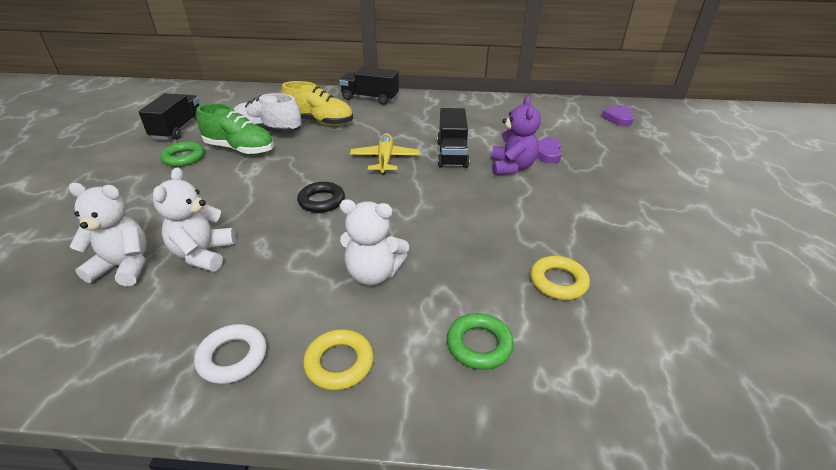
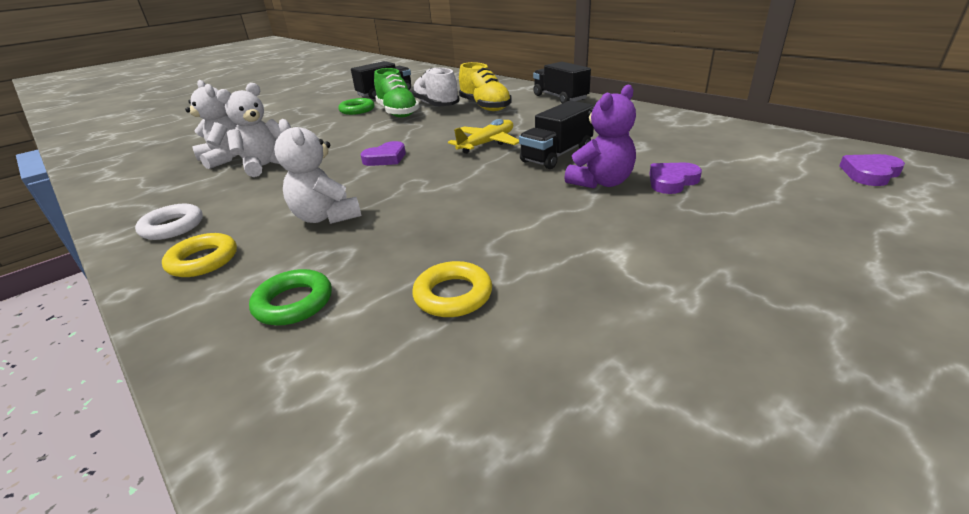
camera: 45 degrees right, 5 degrees down
black ring [297,182,345,213] -> purple heart [361,141,406,166]

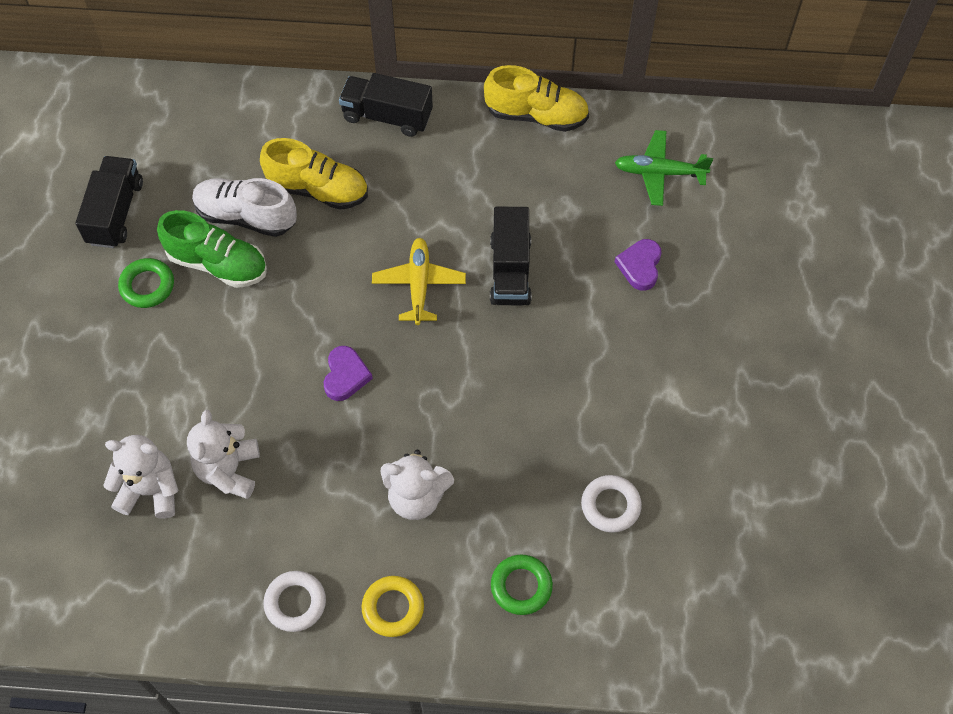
camera: 45 degrees left, 30 degrees up
yellow ring [412,261,492,317] -> white ring [581,475,642,533]
purple teddy bear [564,85,636,189] -> none
purple heart [839,154,905,186] -> none
none -> yellow shoe [484,65,589,132]
none -> green plane [615,130,713,206]

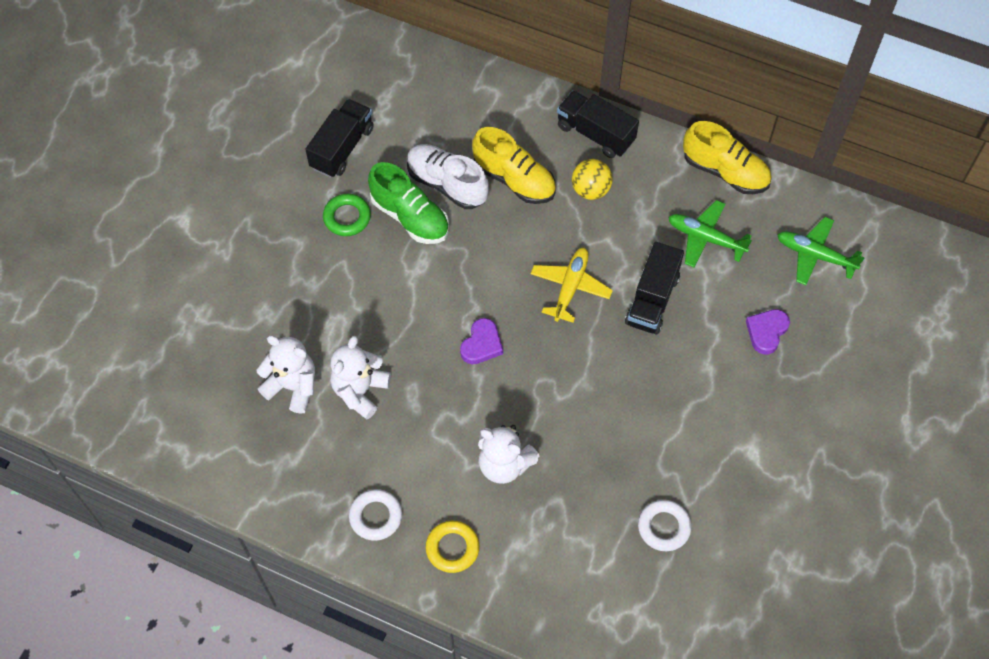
camera: 20 degrees right, 0 degrees up
green ring [491,555,553,615] -> none
none -> yellow ball [572,159,612,200]
none -> green plane [668,200,752,267]

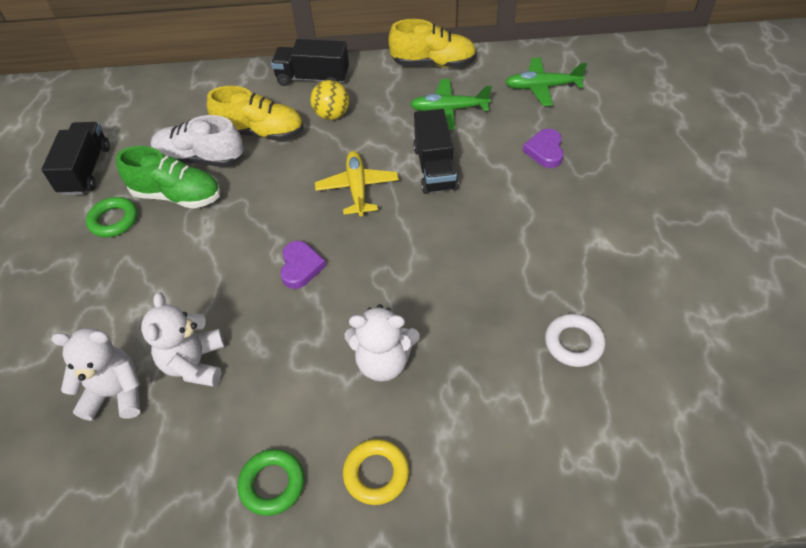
camera: 25 degrees left, 10 degrees down
white ring [349,489,402,541] -> green ring [237,449,304,516]

